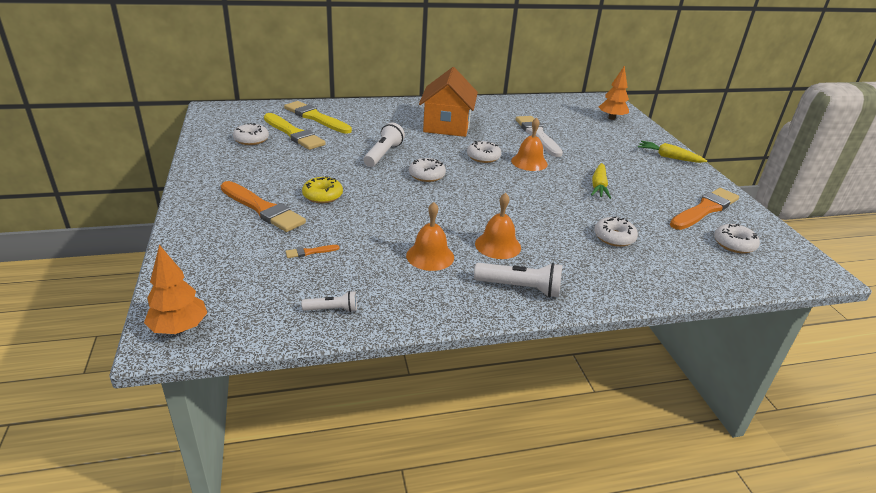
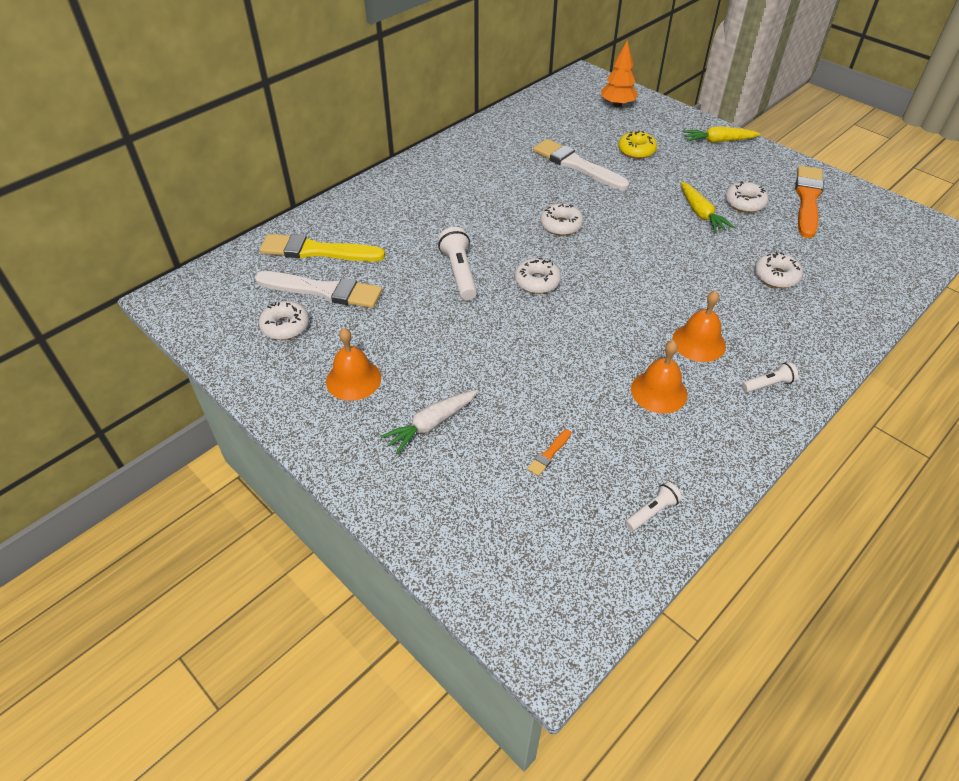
camera: 30 degrees left, 15 degrees up
orange tree [144,245,207,334] -> none
orange brush [221,181,306,232] -> white carrot [380,390,478,455]
yellow brush [264,113,325,150] -> white brush [255,271,382,308]
yellow donut [302,176,343,203] -> yellow donut moved to [618,130,657,159]
orange house [419,67,478,137] -> none
white flashlight [474,263,562,298] -> white flashlight [742,362,798,393], size x0.58
orange bell [511,118,548,171] -> orange bell moved to [326,328,381,401]
white donut [714,224,760,253] -> white donut moved to [725,181,769,213]

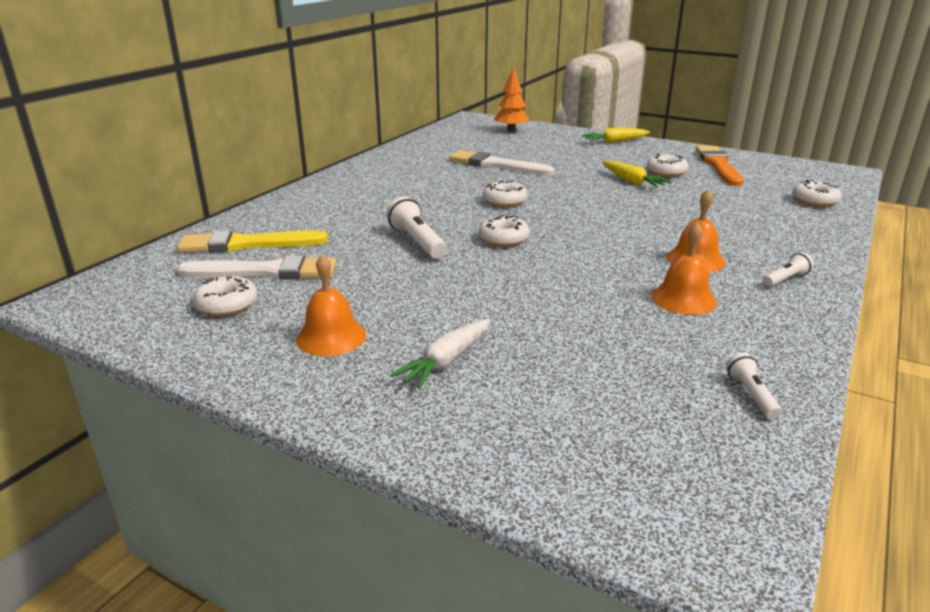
camera: 15 degrees left, 20 degrees down
orange brush [527,430,571,476] -> none
yellow donut [618,130,657,159] -> none
white flashlight [625,482,682,531] -> white flashlight turned 45 degrees counterclockwise [726,352,782,419]
white donut [754,252,803,288] -> white donut moved to [792,180,842,207]

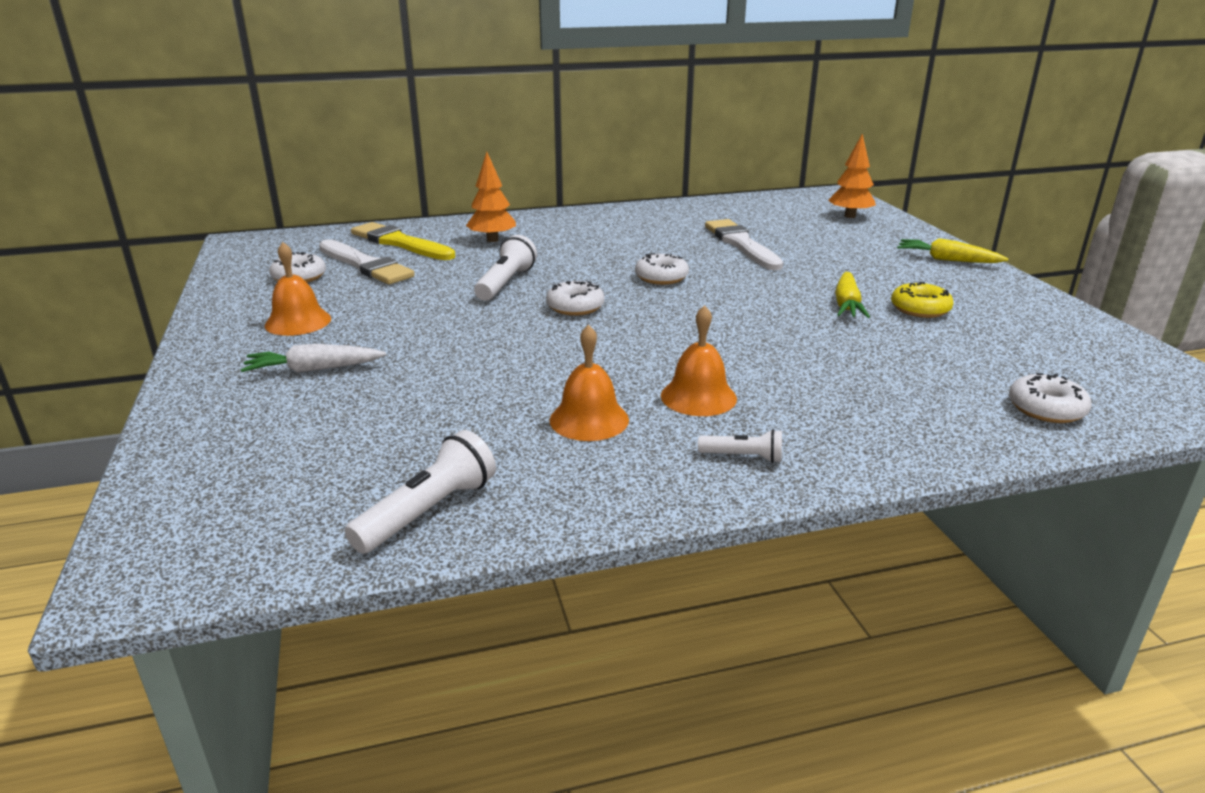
camera: 45 degrees right, 0 degrees up
white donut [646,154,688,177] -> yellow donut [891,282,954,318]
orange brush [696,146,743,186] -> none
white flashlight [726,352,782,419] -> white flashlight [345,430,496,554], size x1.73
none -> orange tree [466,152,516,242]

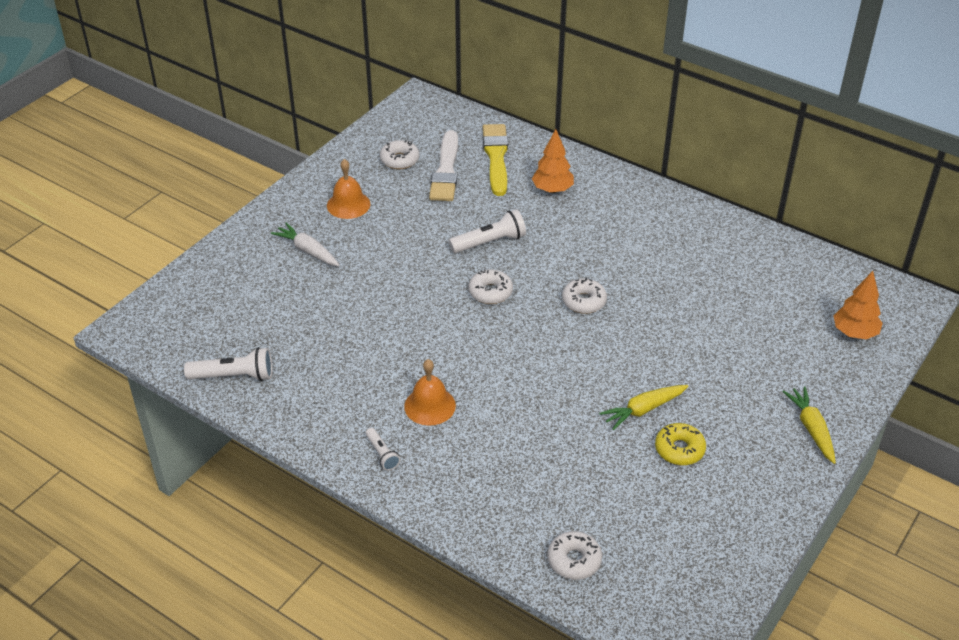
camera: 50 degrees right, 15 degrees up
orange bell [550,325,629,441] -> none
white brush [705,219,783,270] -> none

